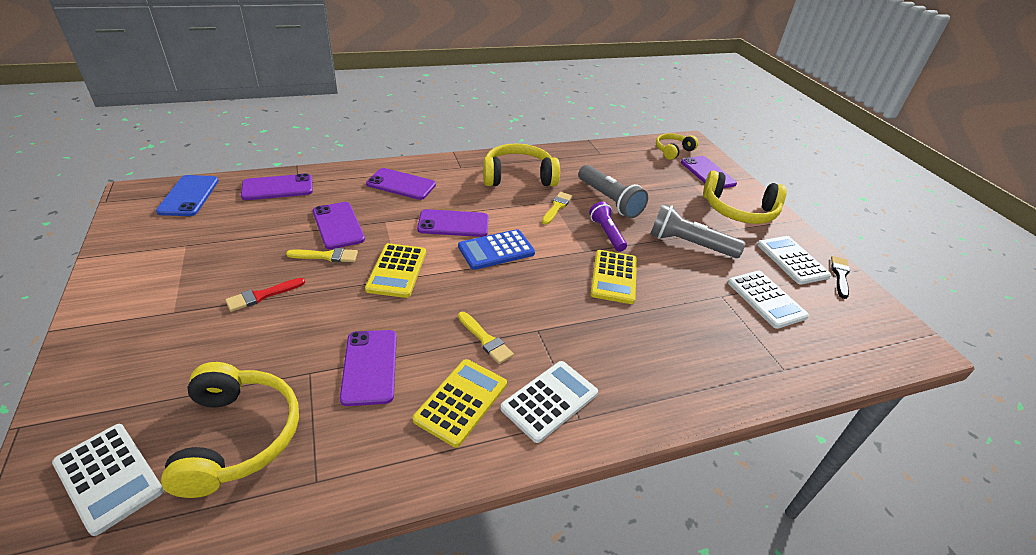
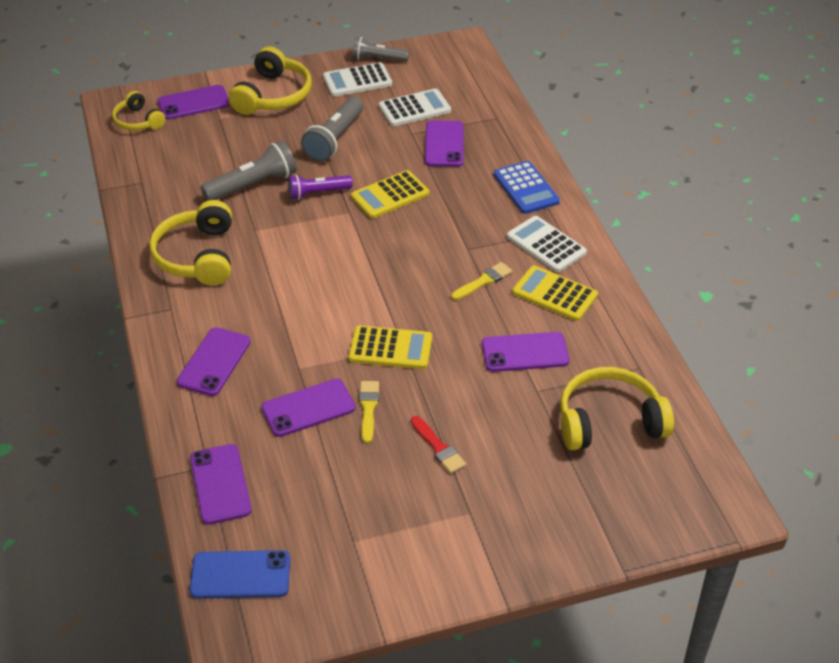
camera: 85 degrees left, 5 degrees up
white calculator [52,424,164,536] -> none
purple phone [417,209,489,237] -> purple phone moved to [425,120,463,167]
blue calculator [458,229,535,270] -> blue calculator moved to [494,161,560,214]
yellow brush [542,192,572,225] -> none
yellow calculator [591,250,637,304] -> yellow calculator turned 135 degrees clockwise [351,170,429,219]
black brush [831,256,850,299] -> grey flashlight [352,37,409,62]

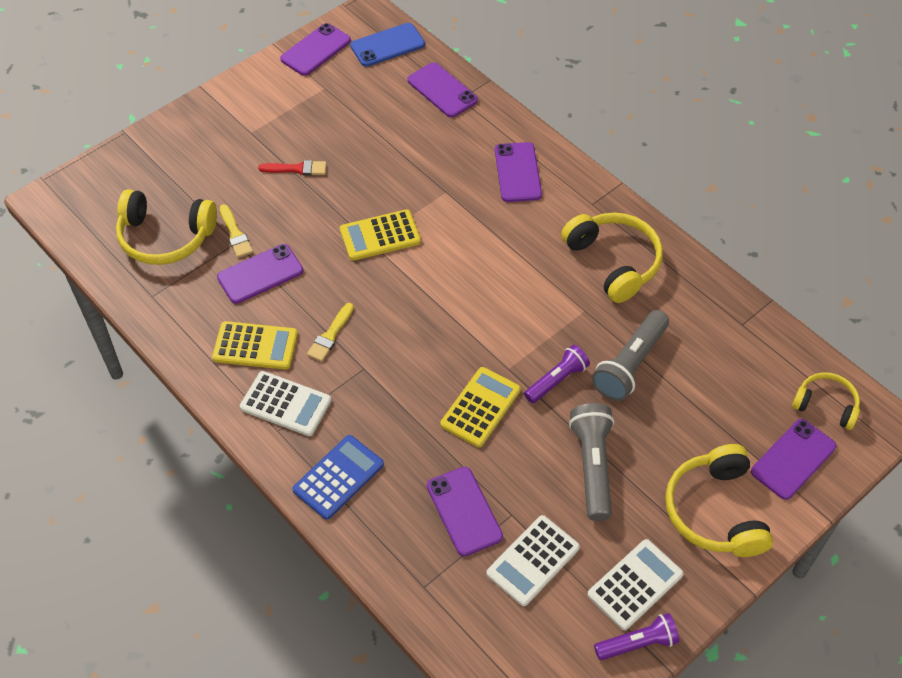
camera: 155 degrees right, 10 degrees up
purple phone [261,379,356,437] -> purple phone moved to [280,23,351,76]
grey flashlight [352,37,409,62] -> purple flashlight [594,613,680,660]
yellow brush [359,381,379,443] -> yellow brush moved to [220,204,253,258]
red brush [411,416,466,474] -> red brush turned 150 degrees clockwise [258,160,327,176]
blue calculator [494,161,560,214] -> blue calculator turned 90 degrees clockwise [292,435,384,520]
yellow headphones [560,367,674,450] -> yellow headphones turned 45 degrees clockwise [116,189,217,265]

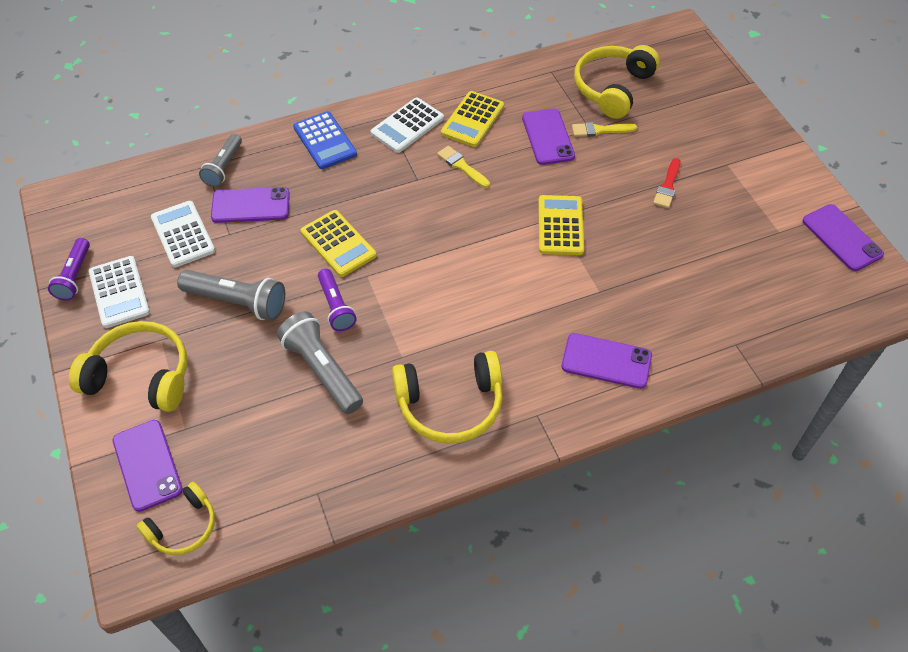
camera: 110 degrees right, 0 degrees up
blue phone [350,23,425,67] -> none
purple phone [408,62,478,118] -> none
none -> grey flashlight [199,134,242,187]

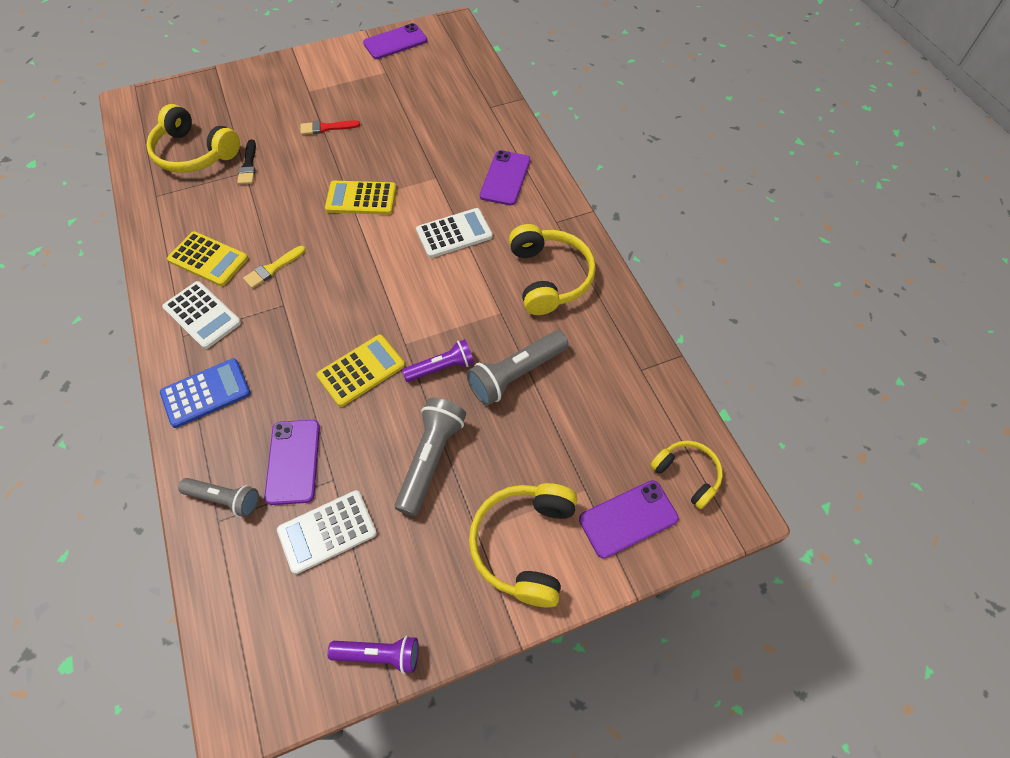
camera: 90 degrees left, 5 degrees up
white calculator [89,256,150,328] -> white calculator moved to [416,208,493,258]
purple phone [522,108,575,165] -> none
yellow brush [572,122,637,137] -> black brush [237,139,256,184]
red brush [653,158,681,208] -> red brush turned 150 degrees clockwise [301,120,360,135]

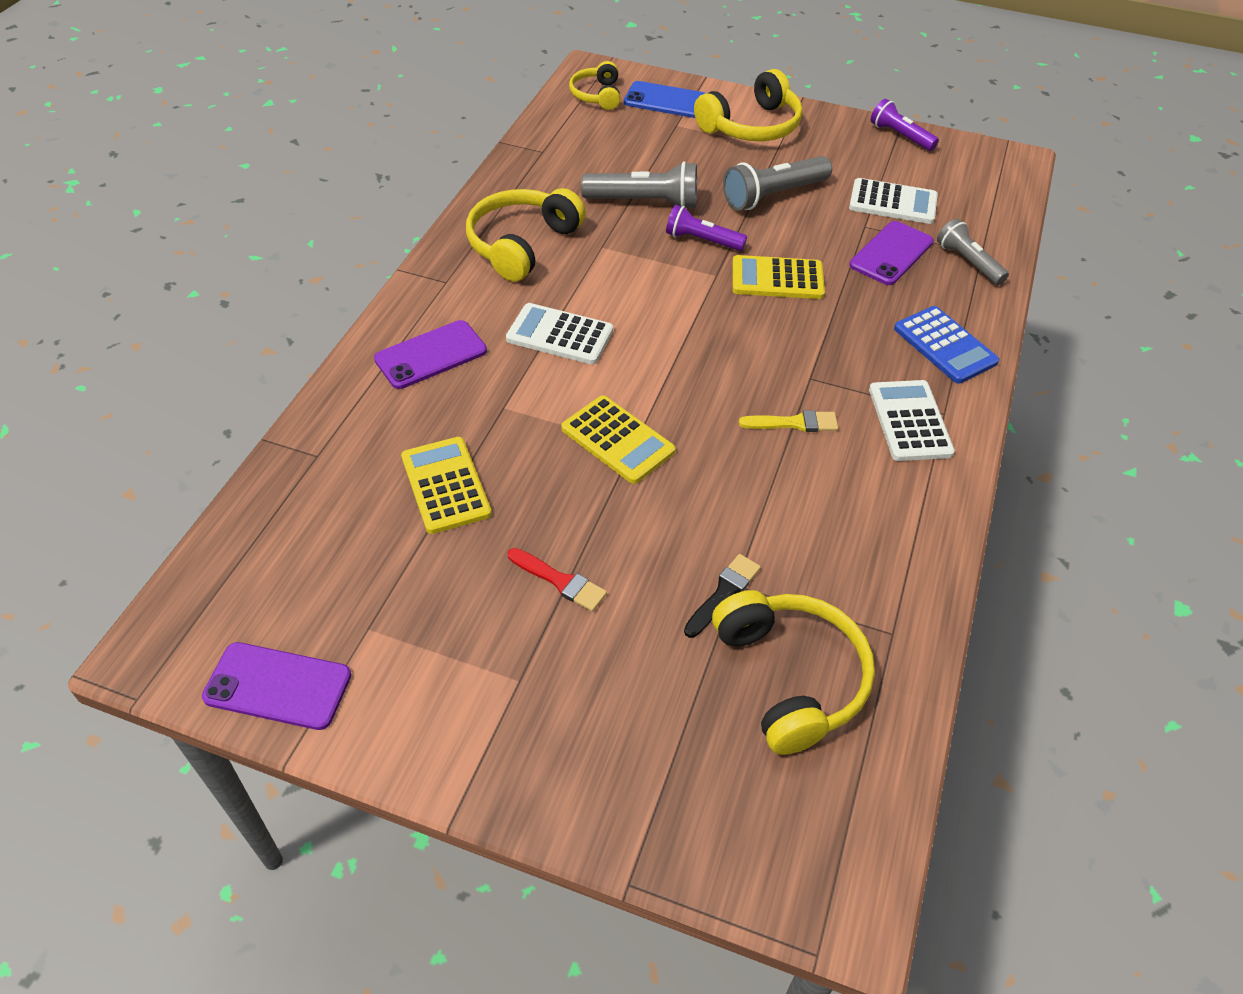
camera: 140 degrees left, 10 degrees down
blue calculator [160,358,251,428] -> blue calculator turned 135 degrees counterclockwise [894,306,1000,384]
yellow calculator [167,231,248,286] -> yellow calculator moved to [401,437,492,534]
purple phone [579,480,679,559] -> blue phone [624,81,705,118]

